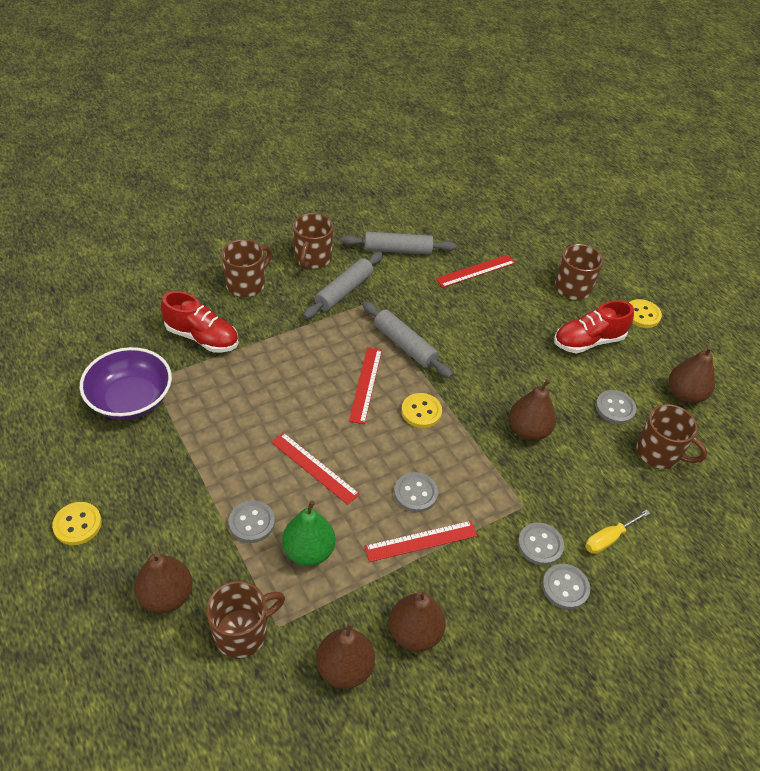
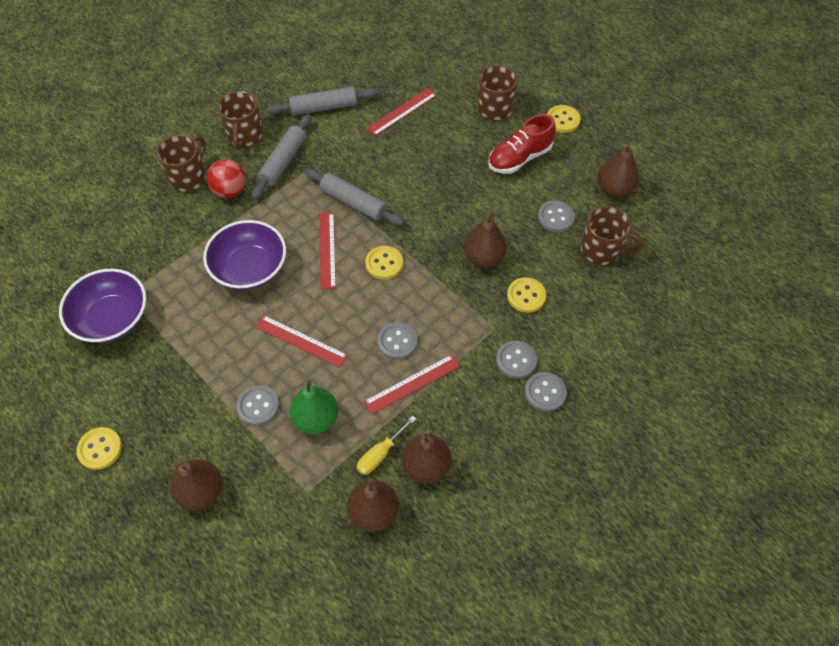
camera: 10 degrees left, 10 degrees up
red shoe [161,291,239,353] -> none
brown mug [206,581,285,658] -> none
yellow screwdriver [585,510,650,554] -> yellow screwdriver moved to [357,416,416,475]
none -> purple bowl [203,220,286,290]
none -> red ball [207,159,246,198]
none -> yellow button [507,277,546,313]

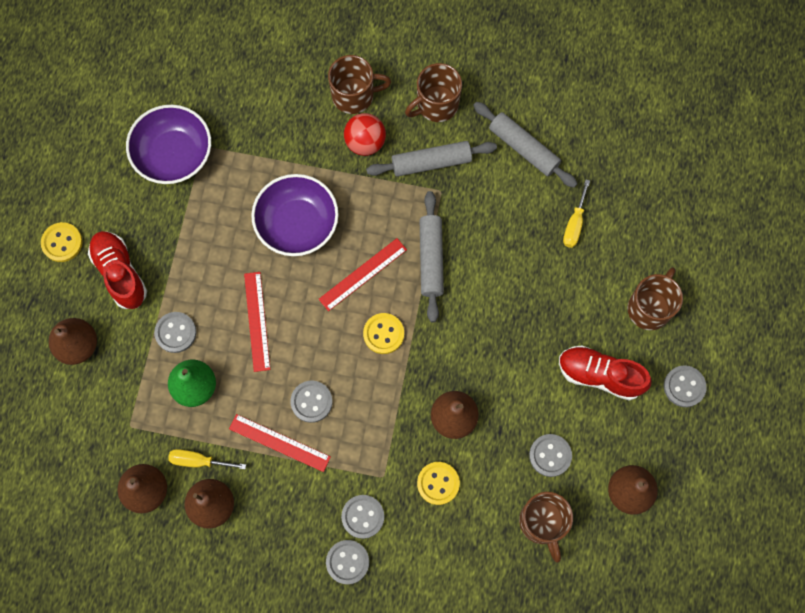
camera: 55 degrees right, 15 degrees up
red ruler [366,88,437,136] -> yellow screwdriver [563,180,590,248]
yellow button [547,105,581,133] -> grey button [664,365,707,407]
none -> red shoe [88,231,147,309]

